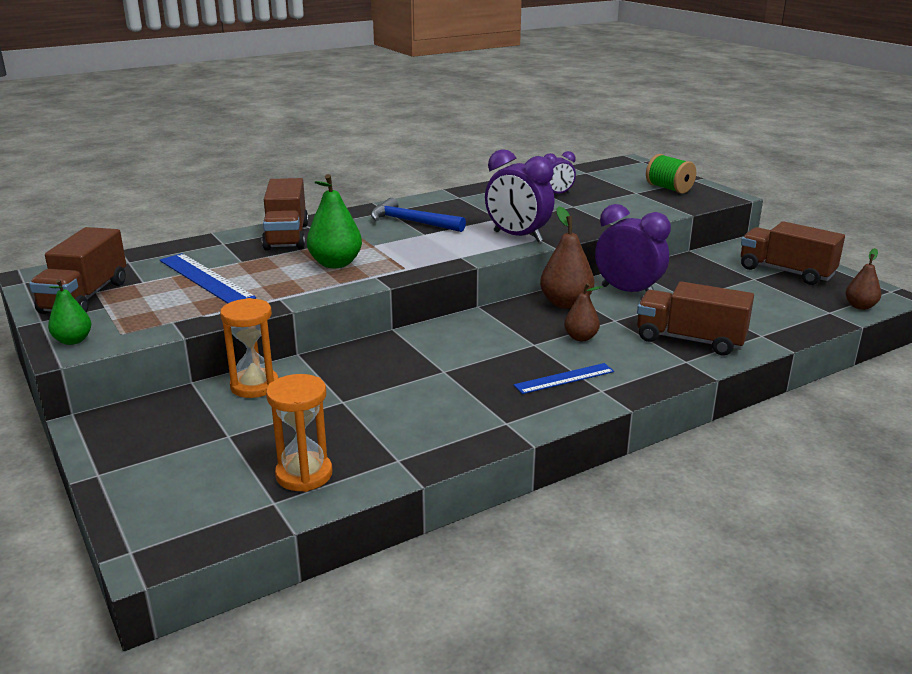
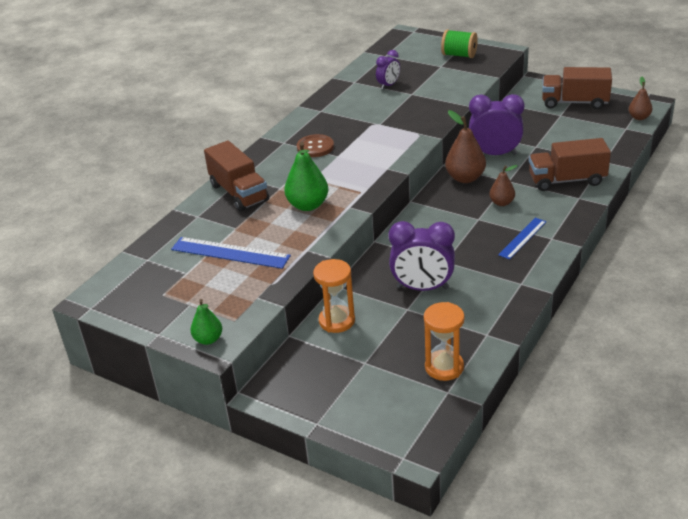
camera: 25 degrees left, 10 degrees up
brown truck [29,227,126,314] -> none
blue hammer [371,198,466,232] -> brown button [297,134,334,157]
purple clock [485,149,555,242] -> purple clock moved to [389,221,455,291]

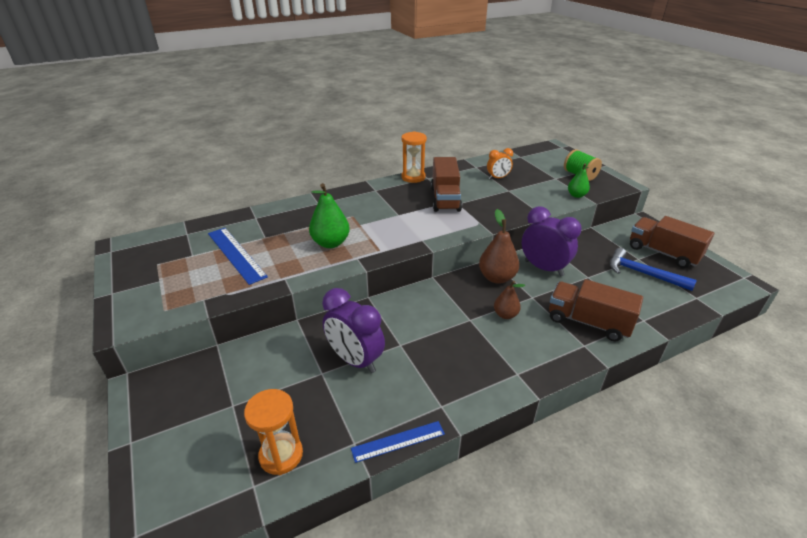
camera: 30 degrees right, 0 degrees up
green pear [190,299,222,345] -> green pear moved to [568,163,590,198]
brown truck [204,141,269,212] -> brown truck moved to [431,157,462,212]
brown button [297,134,334,157] -> none
orange hourglass [313,259,355,333] -> orange hourglass moved to [401,132,427,183]
purple clock [376,50,400,90] -> orange clock [487,148,513,180]
blue ruler [498,218,546,260] -> blue ruler moved to [351,421,445,463]
brown pear [629,76,652,120] -> none
none -> blue hammer [610,248,697,291]

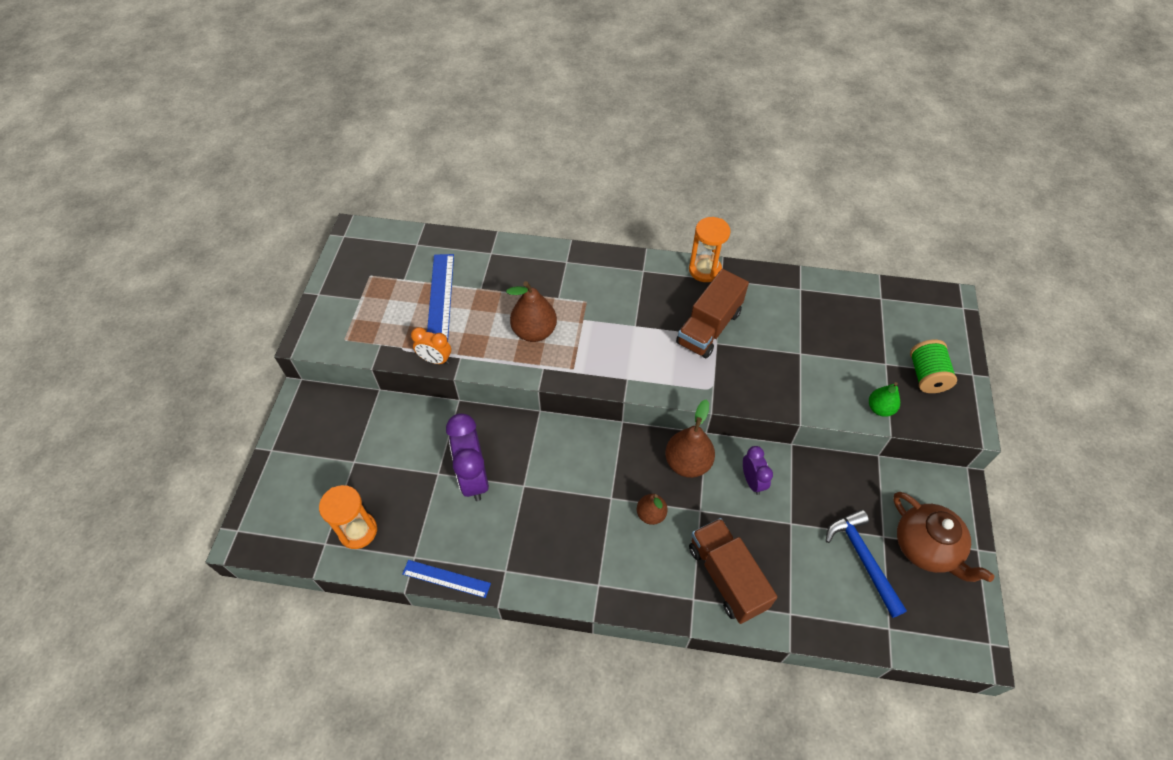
camera: 35 degrees right, 20 degrees up
green pear [309,183,350,248] -> brown pear [506,281,557,342]
orange clock [487,148,513,180] -> orange clock moved to [411,327,451,364]
purple clock [522,206,582,276] -> purple clock [743,446,773,495], size x0.57
brown truck [630,216,714,268] -> brown teapot [893,492,994,582]

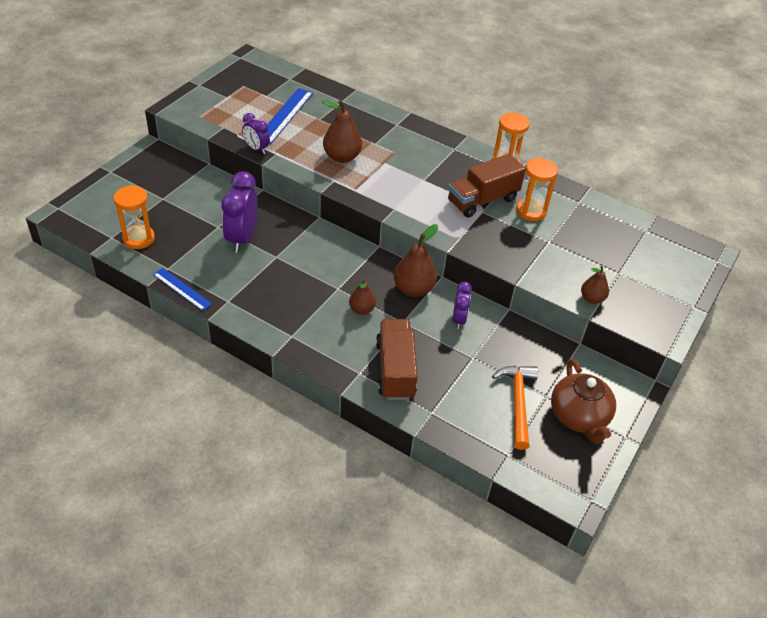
camera: 20 degrees right, 10 degrees down
orange clock [411,327,451,364] -> purple clock [242,113,270,154]
blue hammer [826,509,907,618] -> orange hammer [492,366,538,450]
green pear [869,382,900,417] -> brown pear [581,266,609,304]
green spool [910,340,957,393] -> none
none -> orange hourglass [516,158,558,221]

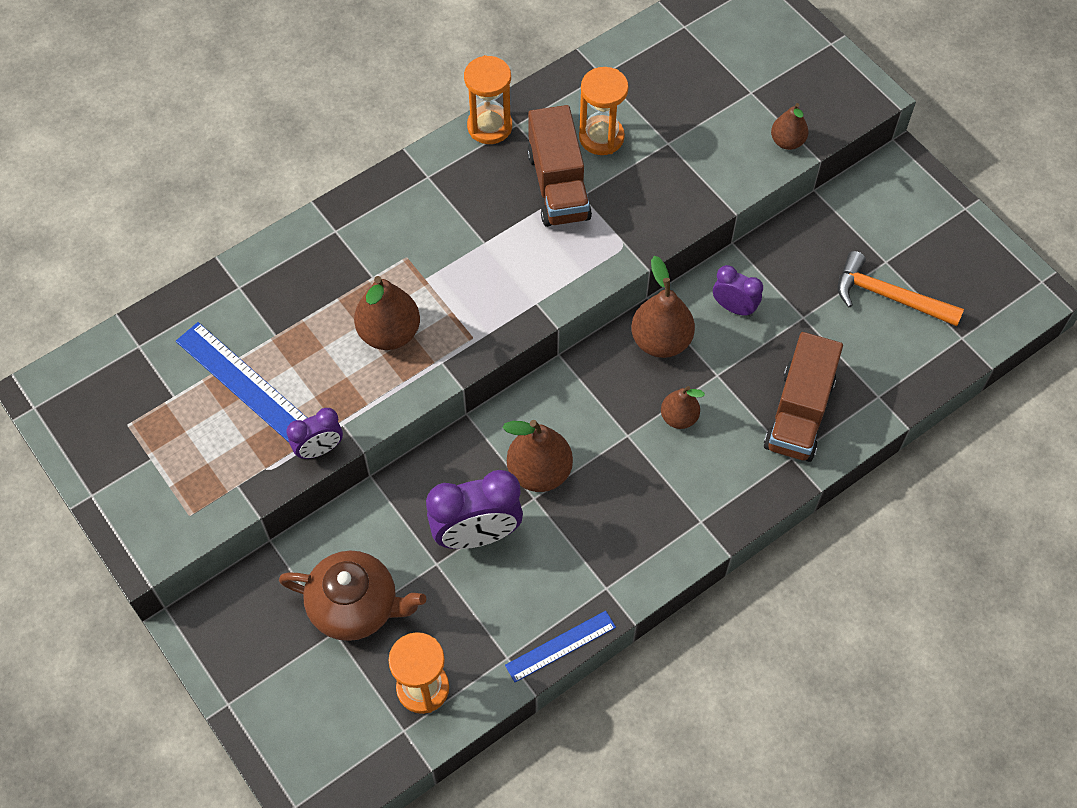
camera: 65 degrees left, 15 degrees up
purple clock [221,172,258,252] -> purple clock turned 45 degrees counterclockwise [426,470,523,549]
brown truck [376,319,418,400] -> brown truck turned 90 degrees counterclockwise [764,332,843,462]
brown teapot [551,359,616,444] -> brown teapot moved to [279,550,426,641]
none -> brown pear [502,420,573,492]

